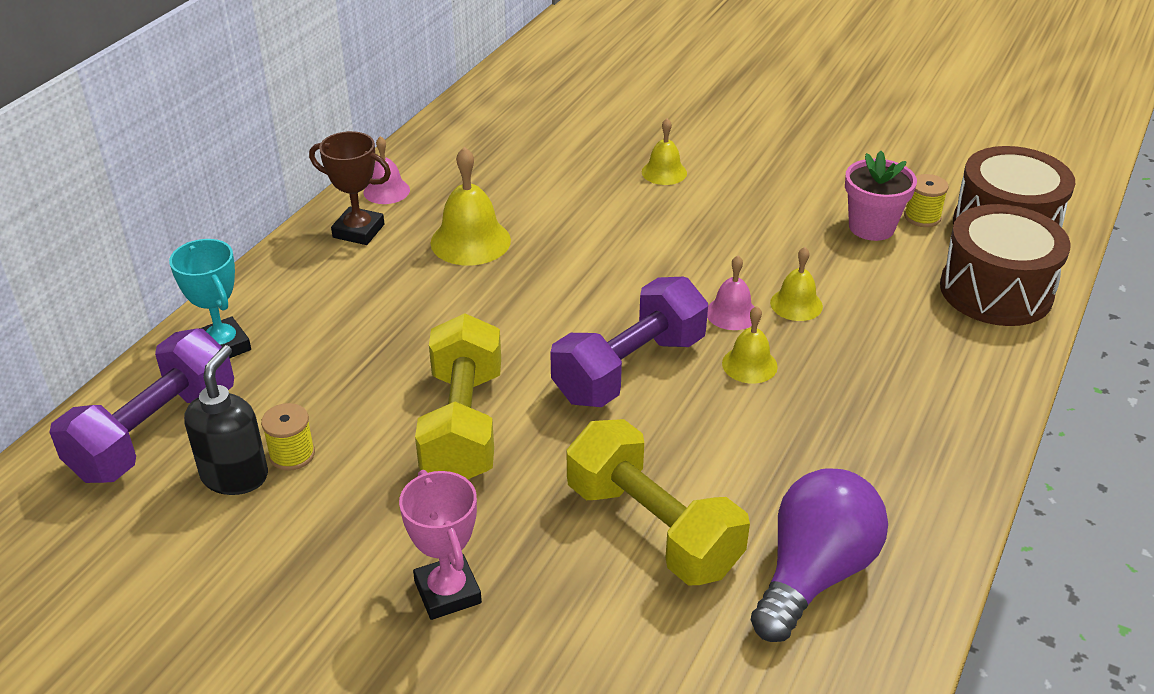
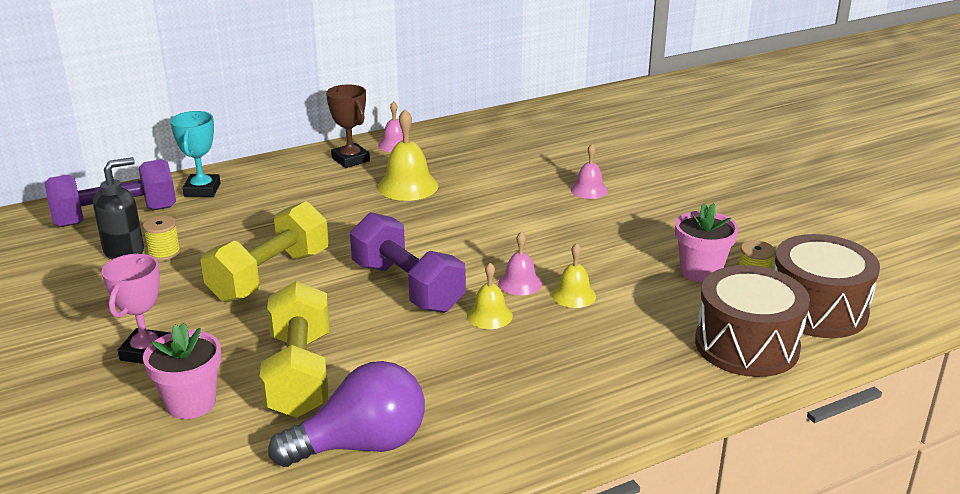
camera: 35 degrees right, 10 degrees down
purple dumbbell [550,277,708,407] -> purple dumbbell turned 60 degrees clockwise [350,212,466,313]
yellow bell [642,118,687,185] -> pink bell [571,144,608,199]
none -> pink flower pot [143,323,221,419]

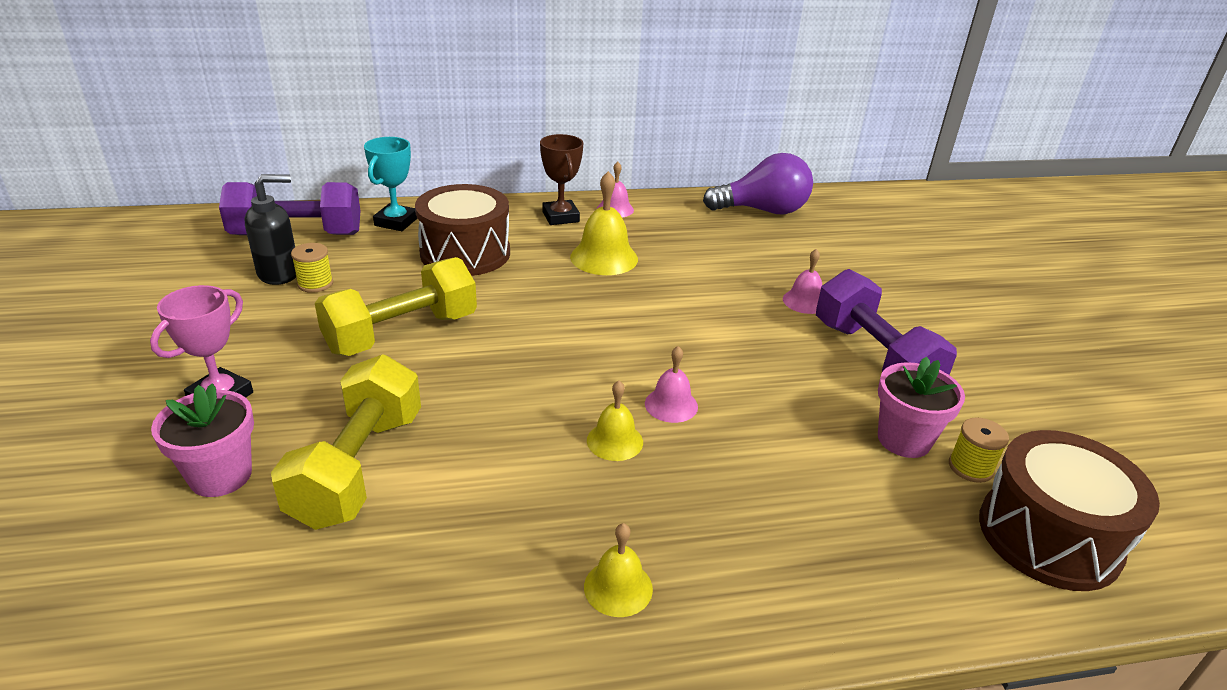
camera: 15 degrees right, 5 degrees up
purple light bulb [268,361,425,467] -> purple light bulb moved to [703,153,813,214]
purple dumbbell [350,212,466,313] -> purple dumbbell moved to [816,269,957,375]
yellow bell [552,243,596,308] -> yellow bell moved to [584,523,653,617]
brown drum [695,265,810,377] -> brown drum moved to [415,184,510,276]

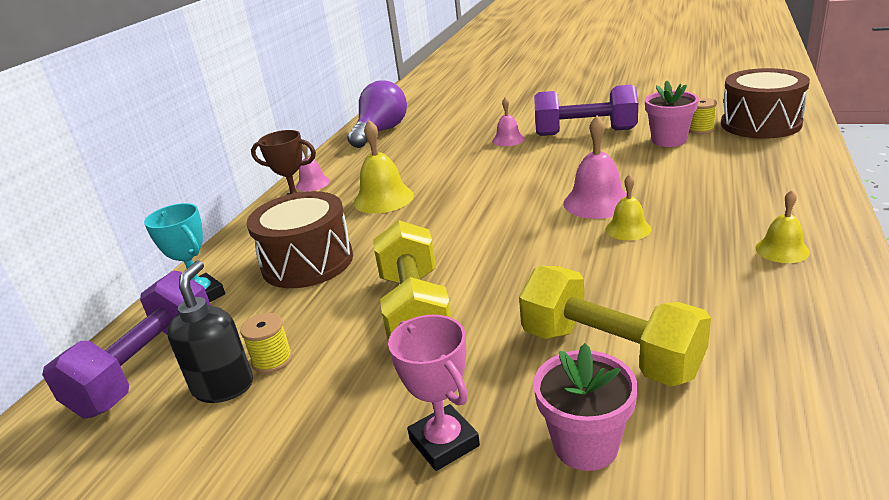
camera: 55 degrees left, 5 degrees down
pink bell [645,346,698,423] -> pink bell [563,116,627,219], size x1.64

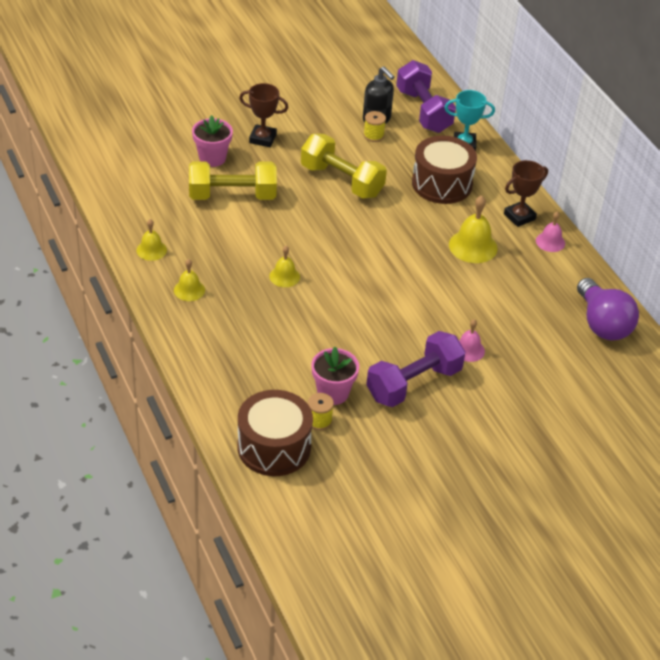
camera: 130 degrees right, 15 degrees up
pink trophy [388,315,480,471] -> brown trophy [239,83,288,147]
pink bell [563,116,627,219] -> none
none -> yellow bell [136,219,167,261]

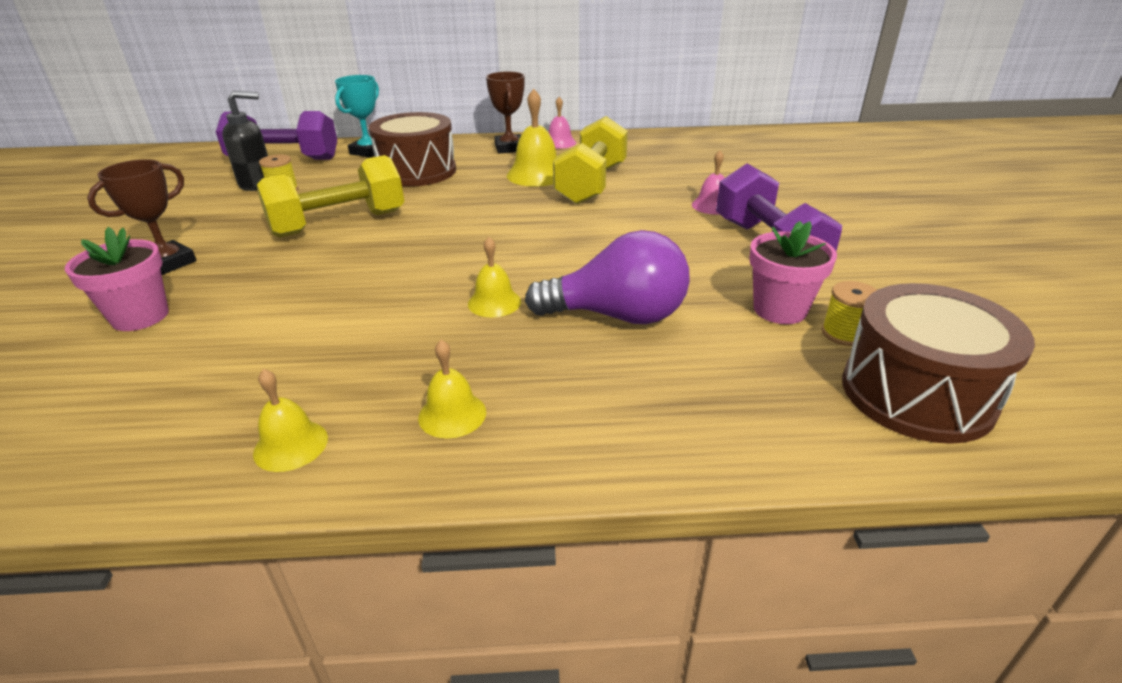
camera: 65 degrees left, 10 degrees down
yellow dumbbell [189,161,277,200] -> yellow dumbbell moved to [553,116,628,204]
purple light bulb [577,278,639,341] -> purple light bulb moved to [525,230,690,324]

